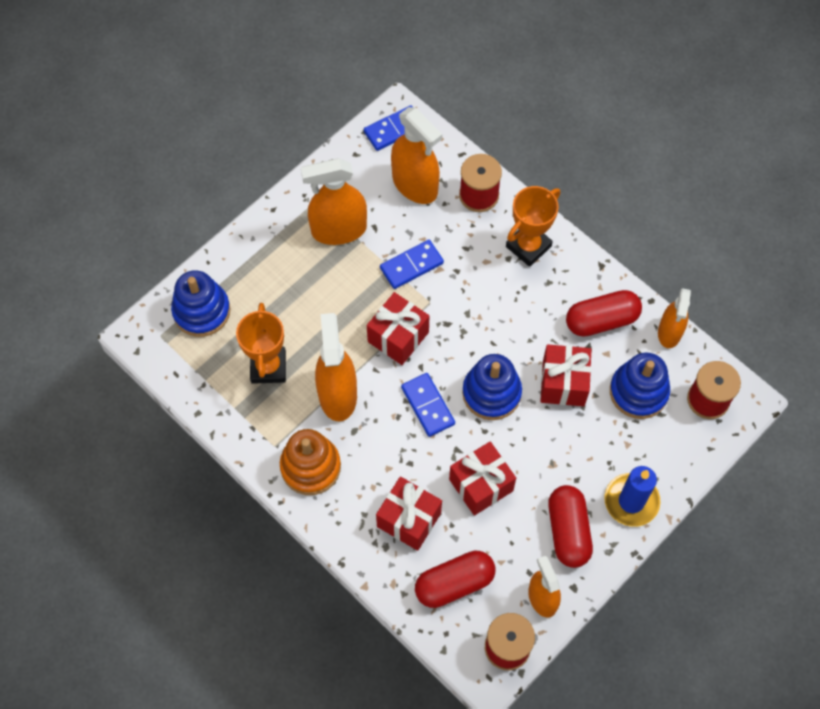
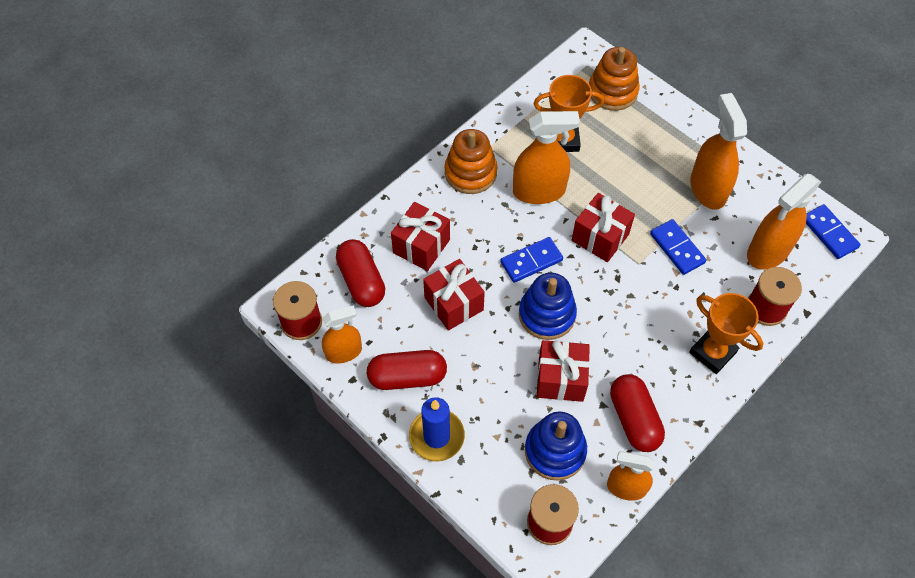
camera: 90 degrees right, 5 degrees down
blue stacking toy [171,270,230,337] -> orange stacking toy [589,47,640,111]

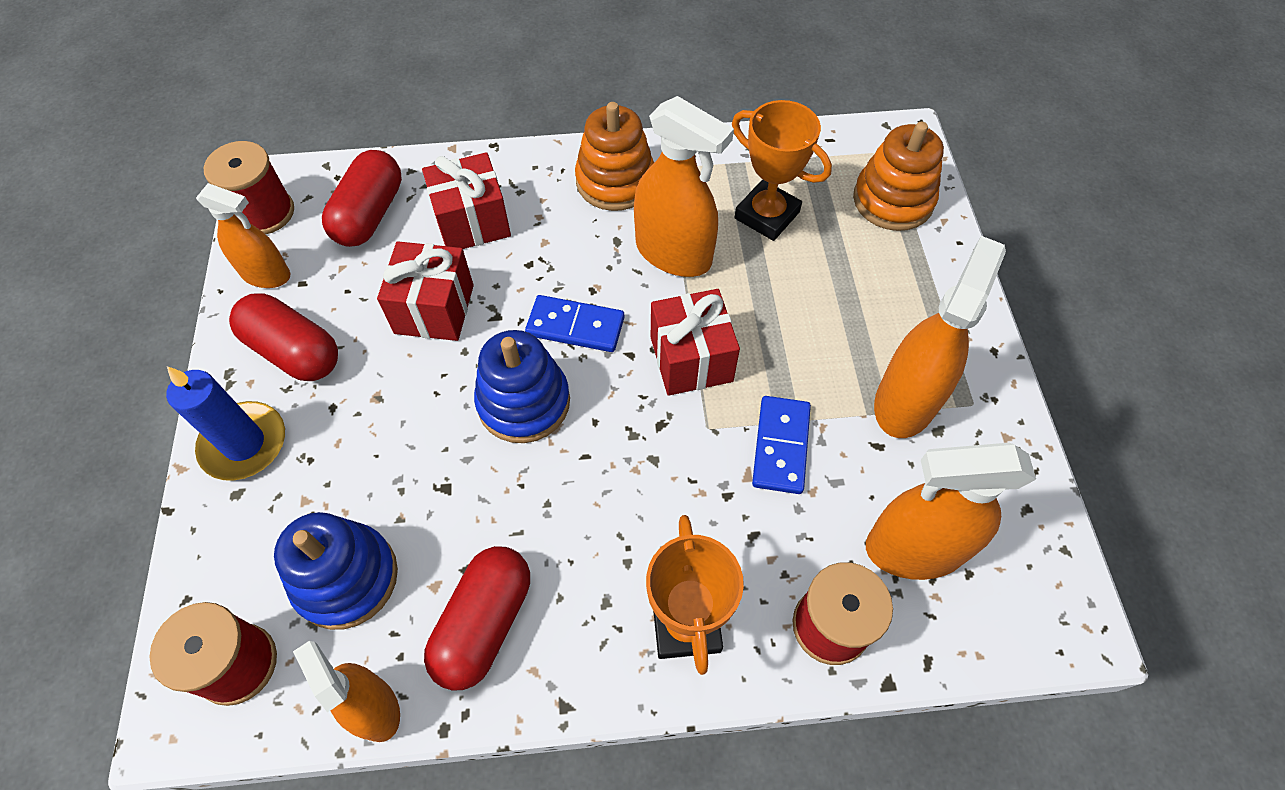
camera: 40 degrees right, 0 degrees up
red gift [537,340,590,402] -> none
blue domino [806,204,861,259] -> none

